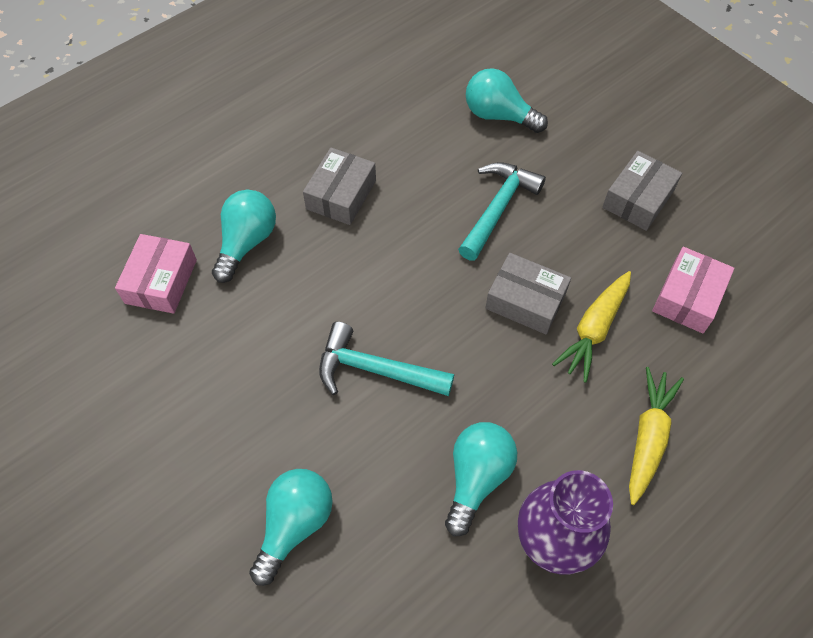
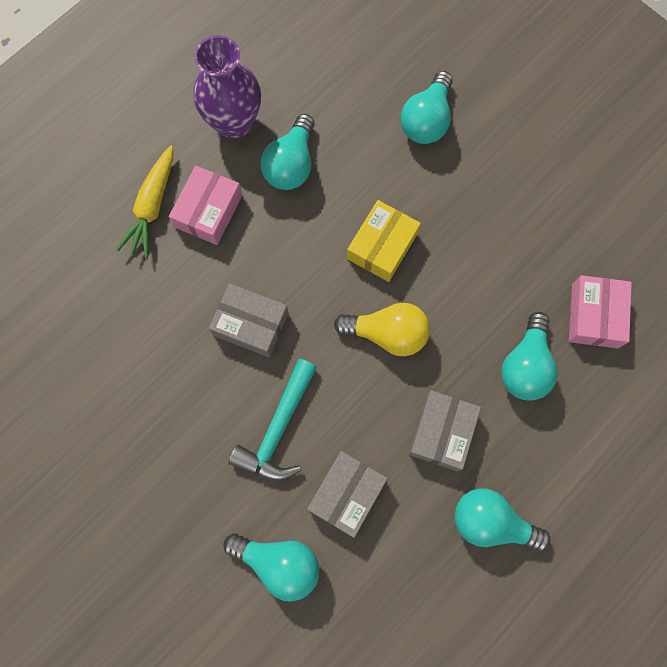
camera: 175 degrees right, 15 degrees up
turquoise hammer [319,322,454,396] -> yellow box [347,200,421,282]
yellow carrot [552,271,631,383] -> none
grey box [602,151,682,231] -> grey box moved to [307,451,387,538]
pink box [652,247,734,333] -> pink box moved to [169,166,242,245]
none -> yellow light bulb [334,303,430,356]
none -> turquoise light bulb [455,488,551,551]

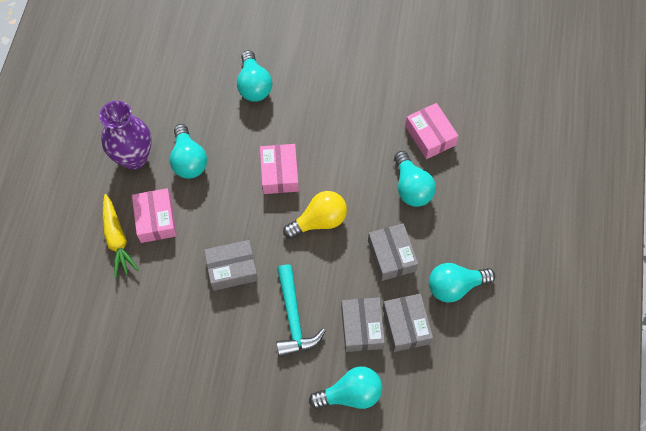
camera: 35 degrees left, 10 degrees down
yellow box [347,200,421,282] -> pink box [260,144,299,194]
none -> grey box [383,294,433,352]

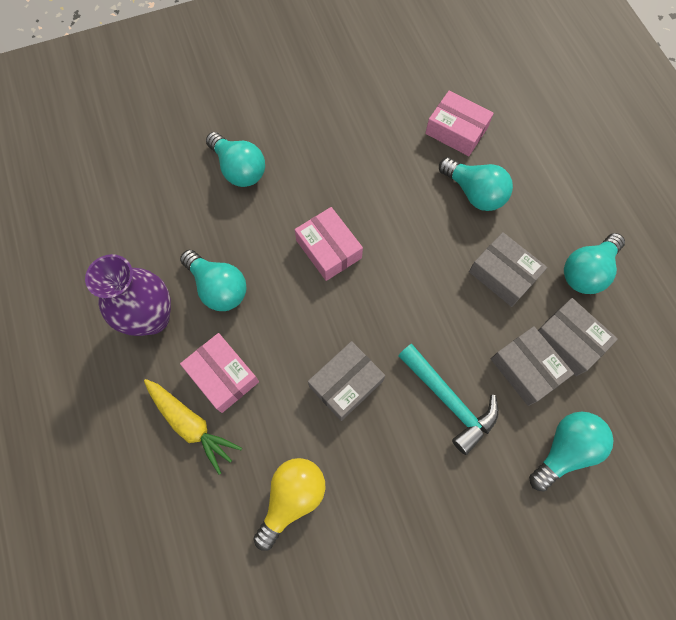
camera: 30 degrees left, 5 degrees up
yellow light bulb [283,191,347,239] -> yellow light bulb moved to [253,458,325,551]

